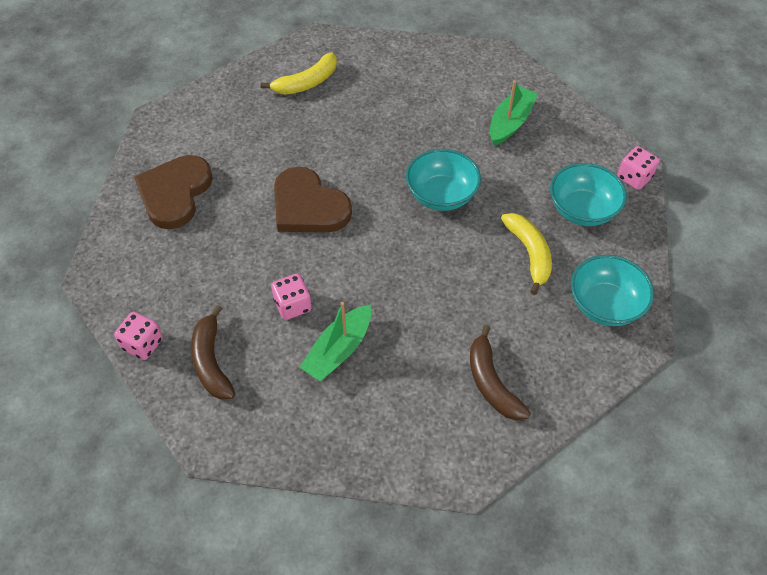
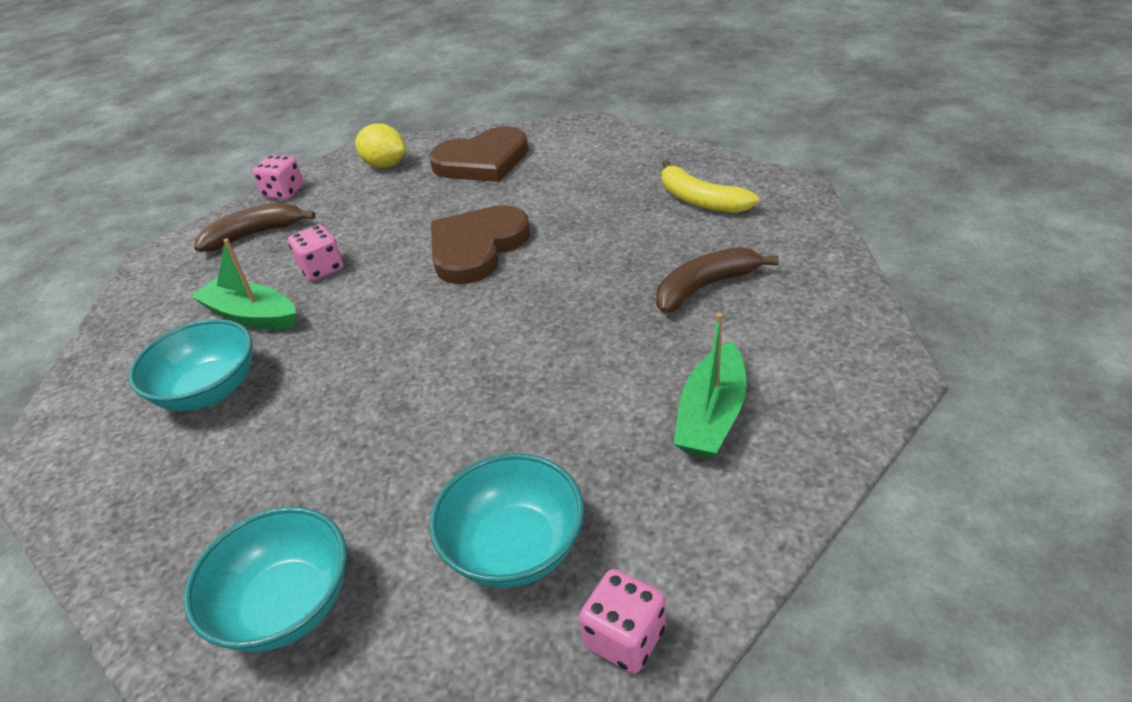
camera: 85 degrees right, 15 degrees down
brown heart [134,155,213,229] -> brown heart turned 150 degrees clockwise [429,126,528,182]
turquoise bowl [406,149,481,211] -> turquoise bowl moved to [128,319,253,411]
brown banana [470,325,531,421] -> brown banana moved to [656,247,779,313]
green boat [490,80,538,146] -> green boat turned 90 degrees clockwise [673,313,747,459]
yellow banana [501,213,552,295] -> none
none -> yellow lemon [355,123,406,168]

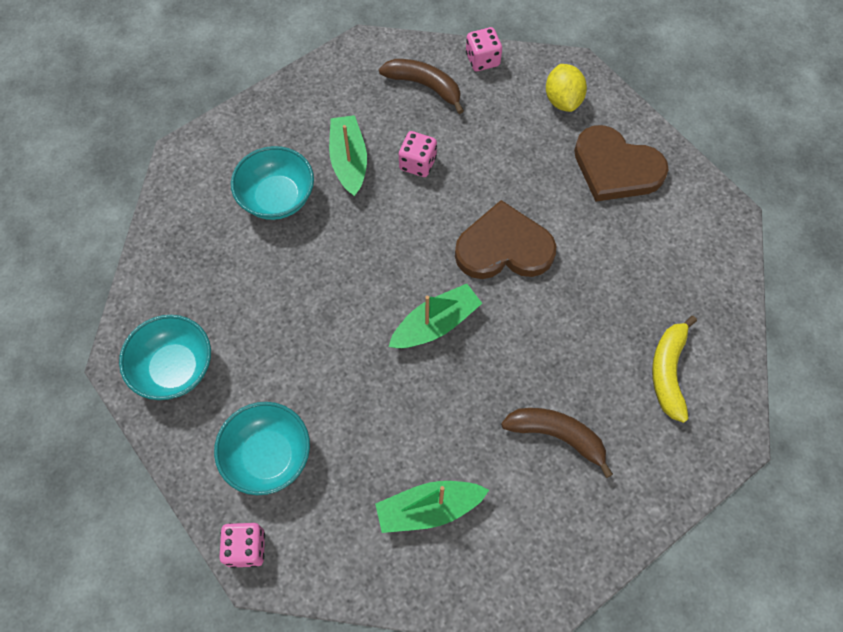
camera: 50 degrees right, 25 degrees up
none -> green boat [389,284,482,348]

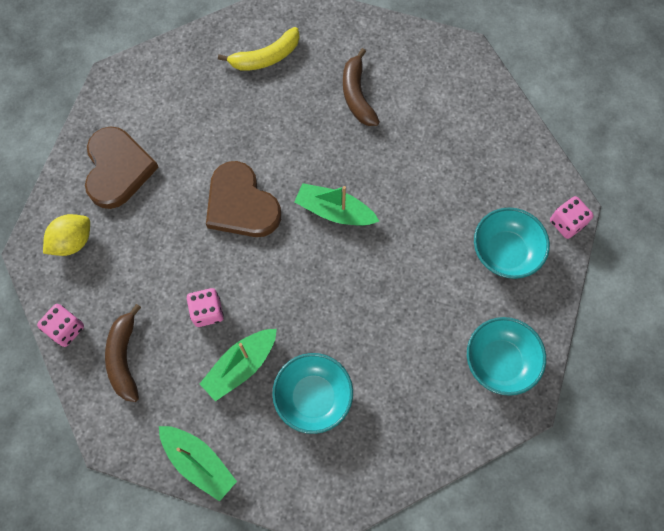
camera: 125 degrees left, 5 degrees up
green boat [375,481,489,533] -> green boat moved to [159,426,237,502]

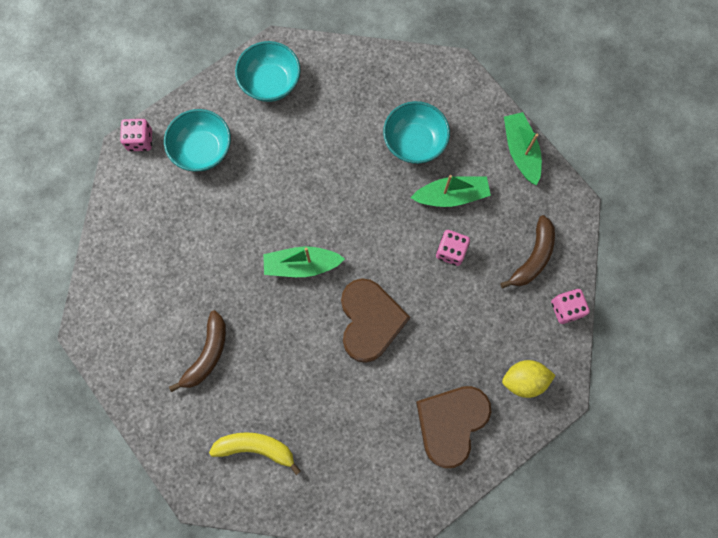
camera: 145 degrees left, 5 degrees up
green boat [294,183,379,226] -> green boat turned 120 degrees clockwise [263,246,345,277]

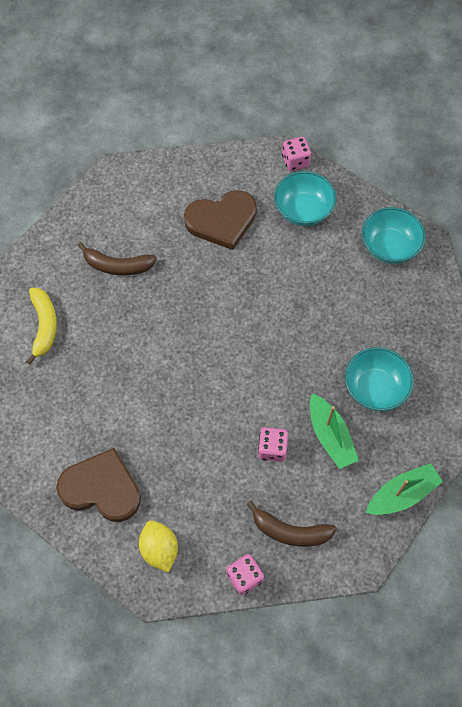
camera: 75 degrees right, 10 degrees down
green boat [263,246,345,277] -> none
brown heart [341,278,410,363] -> brown heart moved to [184,190,257,250]

